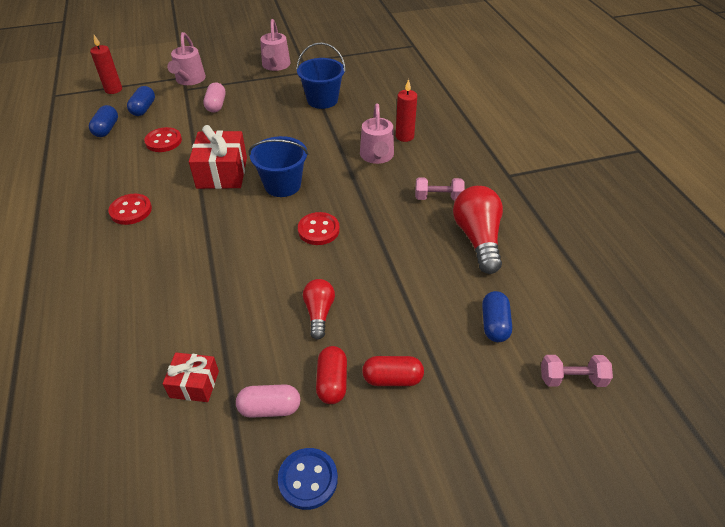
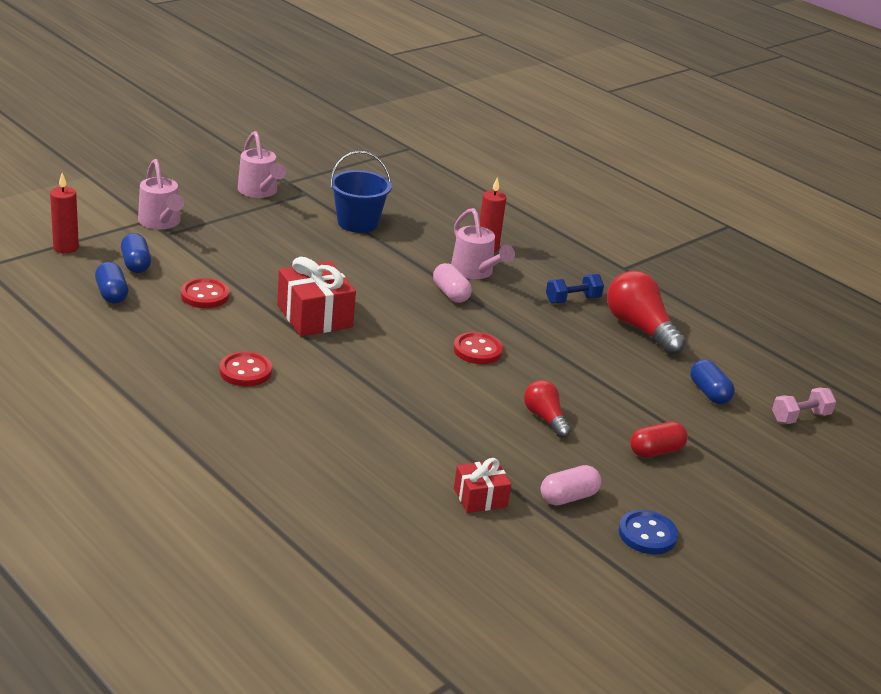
camera: 30 degrees left, 15 degrees down
pink capsule [204,82,226,113] -> pink capsule moved to [433,263,472,303]
blue bucket [249,136,308,197] -> none
red capsule [316,346,347,404] -> none
pink dumbbell [415,177,464,201] -> blue dumbbell [546,274,604,304]

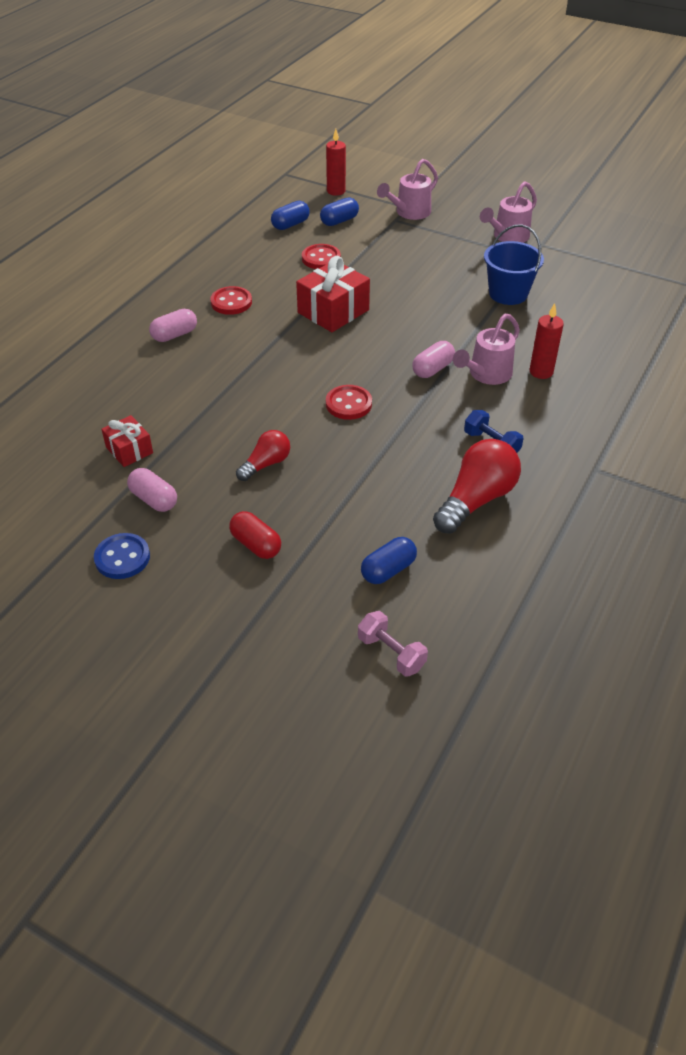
camera: 75 degrees right, 15 degrees up
none -> pink capsule [149,309,197,342]

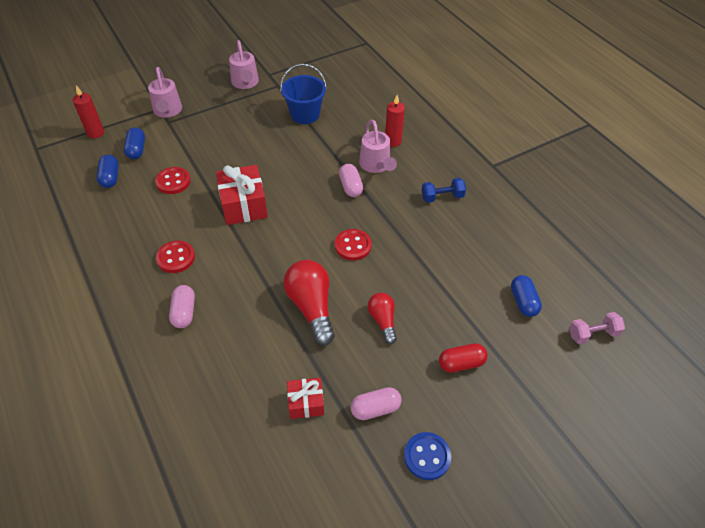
camera: 60 degrees left, 5 degrees up
red light bulb [433,439,521,534] -> red light bulb moved to [283,260,335,346]

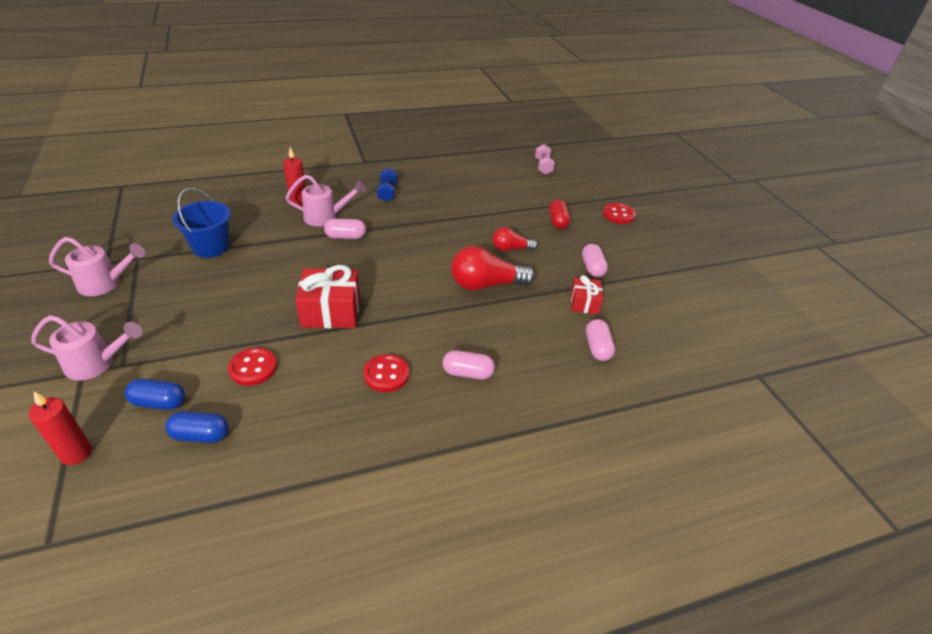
camera: 80 degrees left, 10 degrees down
red button [335,229,372,261] -> red button moved to [603,203,636,224]
blue button [404,432,451,480] -> none
blue capsule [511,275,542,317] -> none
none -> pink capsule [586,319,615,361]

